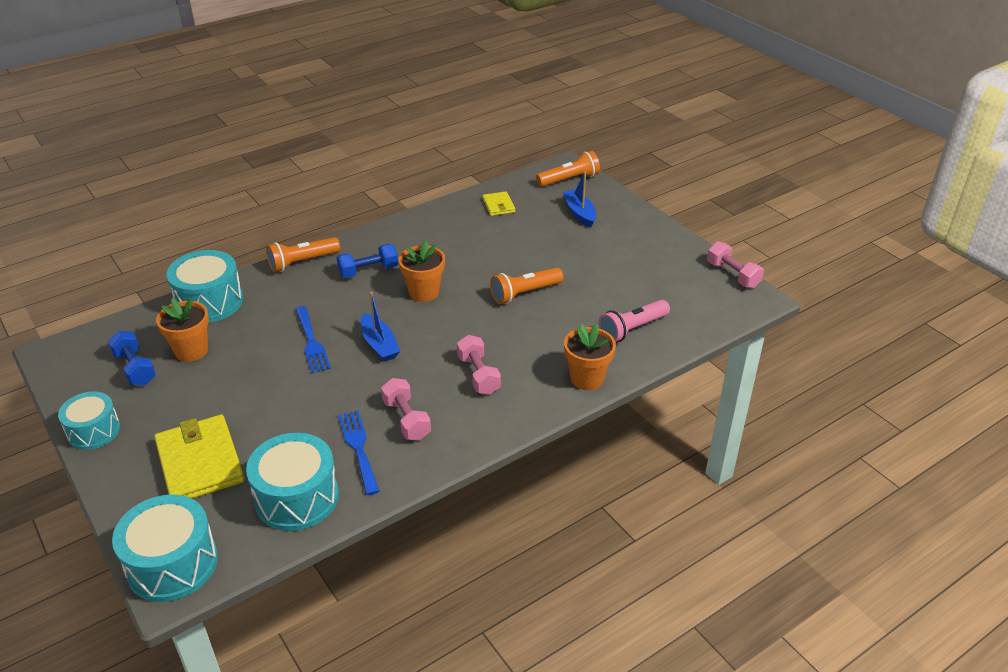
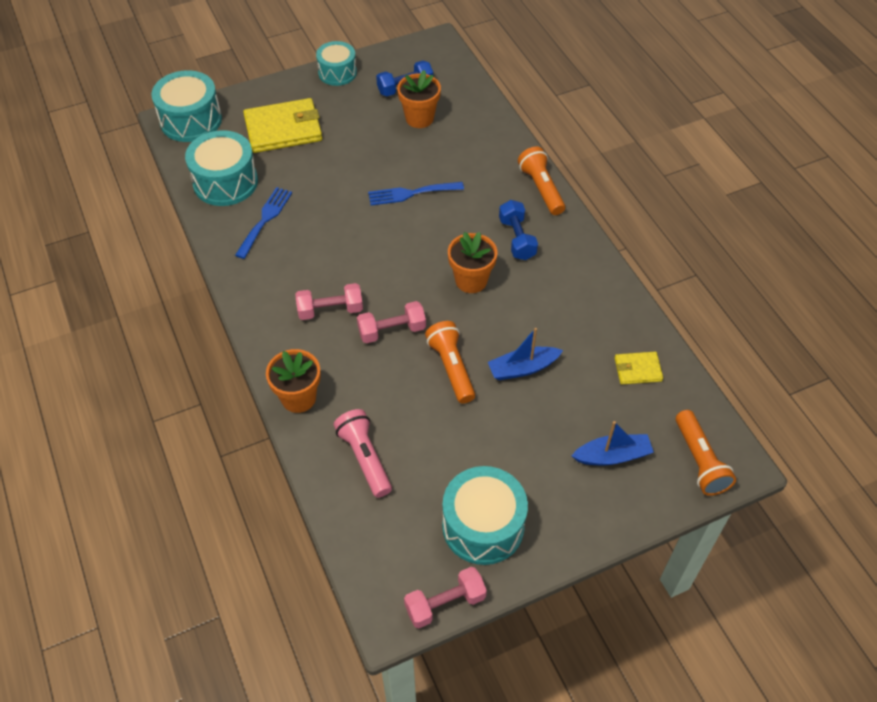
camera: 100 degrees right, 15 degrees up
turquoise drum [166,250,243,323] -> turquoise drum moved to [442,466,528,565]
blue fork [338,410,379,495] -> blue fork turned 60 degrees counterclockwise [235,187,292,259]
blue boat [361,292,400,362] -> blue boat moved to [488,328,563,380]
pink dumbbell [381,378,431,440] -> pink dumbbell moved to [357,301,426,343]

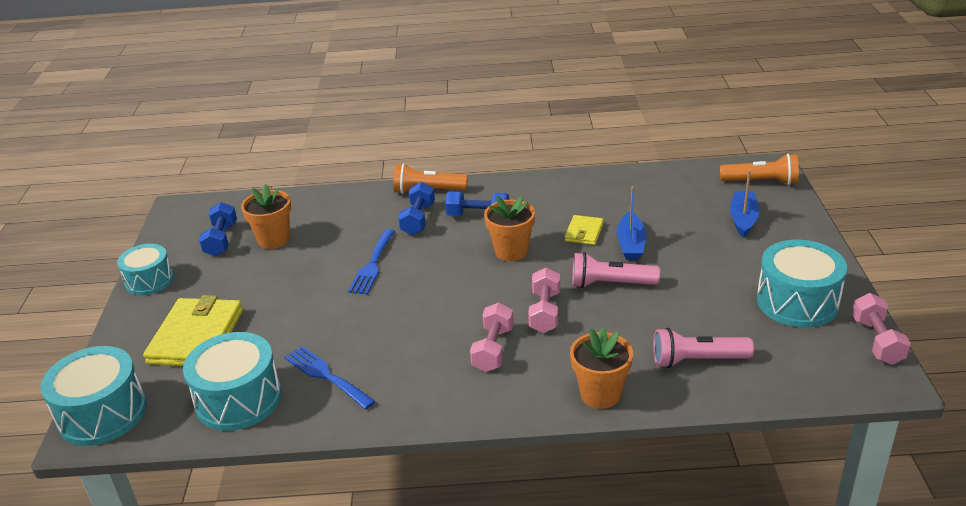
camera: 65 degrees left, 20 degrees down
orange flashlight [425,321,475,404] -> pink flashlight [572,252,660,288]
yellow wallet [615,352,663,384] -> yellow wallet moved to [564,215,604,245]
none -> blue dumbbell [398,182,435,235]

